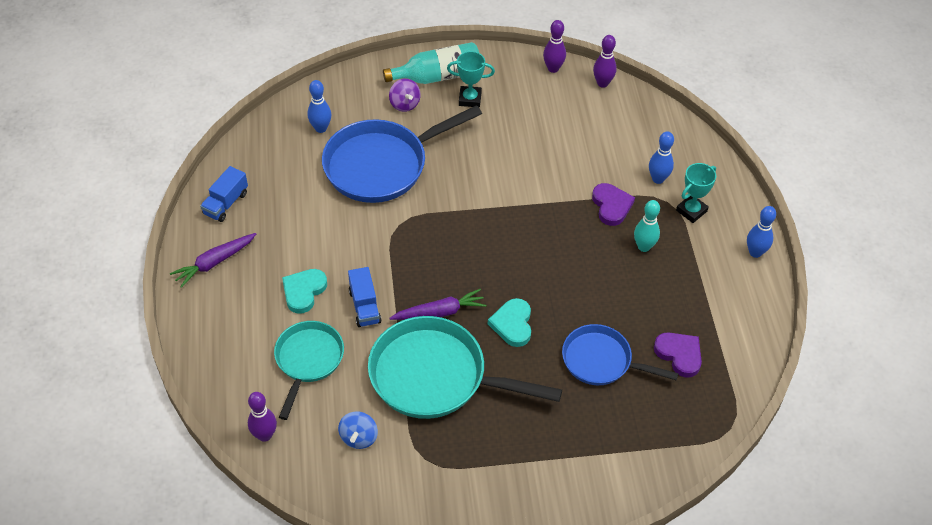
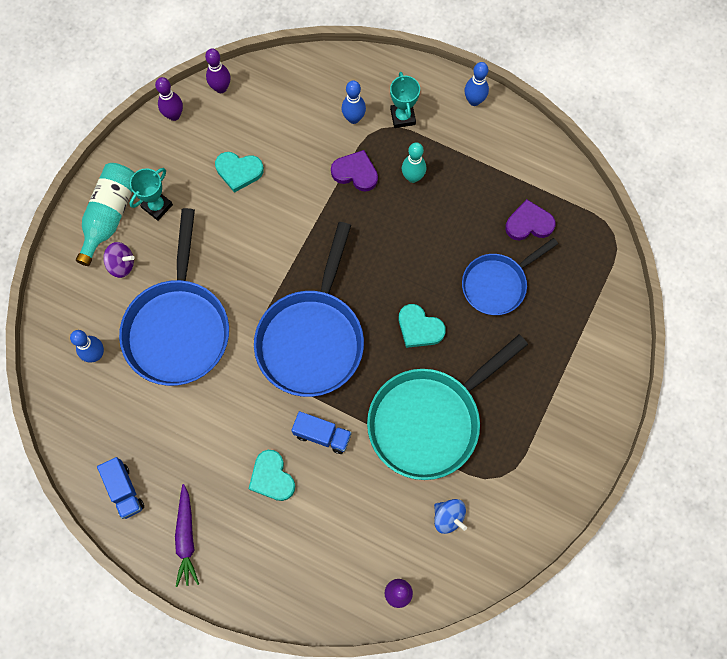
camera: 55 degrees left, 20 degrees up
turquoise pan [274,321,344,420] -> none
purple carrot [389,289,486,320] -> none
none -> turquoise heart [215,152,264,193]
none -> blue pan [254,222,364,397]

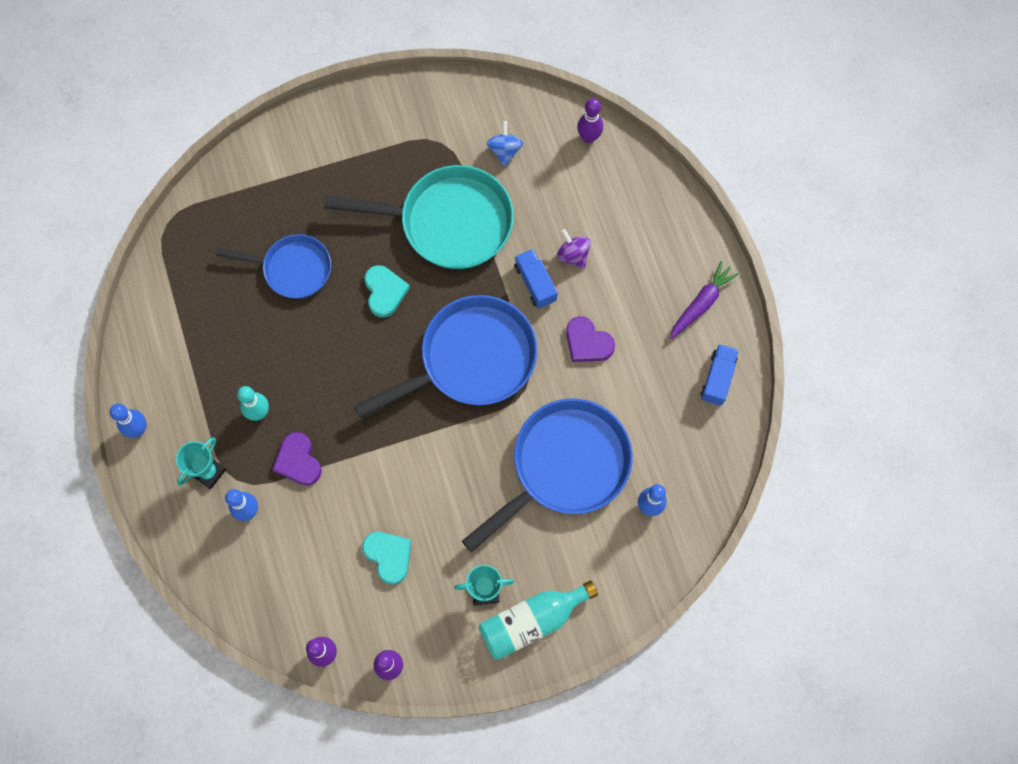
camera: 135 degrees left, 0 degrees up
purple spinning top [103,242,135,278] -> purple spinning top moved to [557,229,591,269]
turquoise heart [249,450,295,501] -> none
purple heart [505,199,556,240] -> purple heart moved to [566,316,615,362]

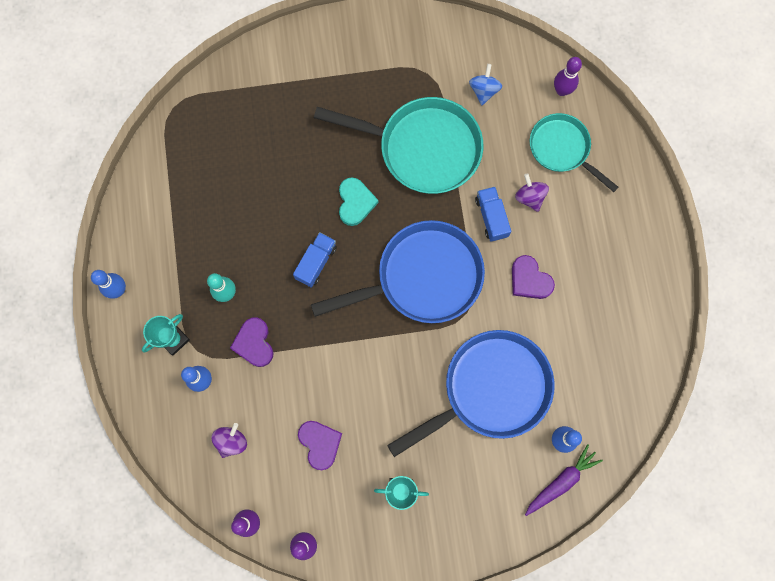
camera: 10 degrees right, 5 degrees up
blue pan [216,234,331,299] -> none
turquoise heart [362,532,411,584] -> purple heart [298,421,342,470]
turquoise bottle [479,580,598,660] -> none
purple carrot [670,261,739,339] -> purple carrot moved to [525,444,603,516]
blue truck [701,344,739,406] -> blue truck moved to [293,232,337,288]
none -> purple spinning top [211,423,247,458]
none -> turquoise pan [530,113,618,192]

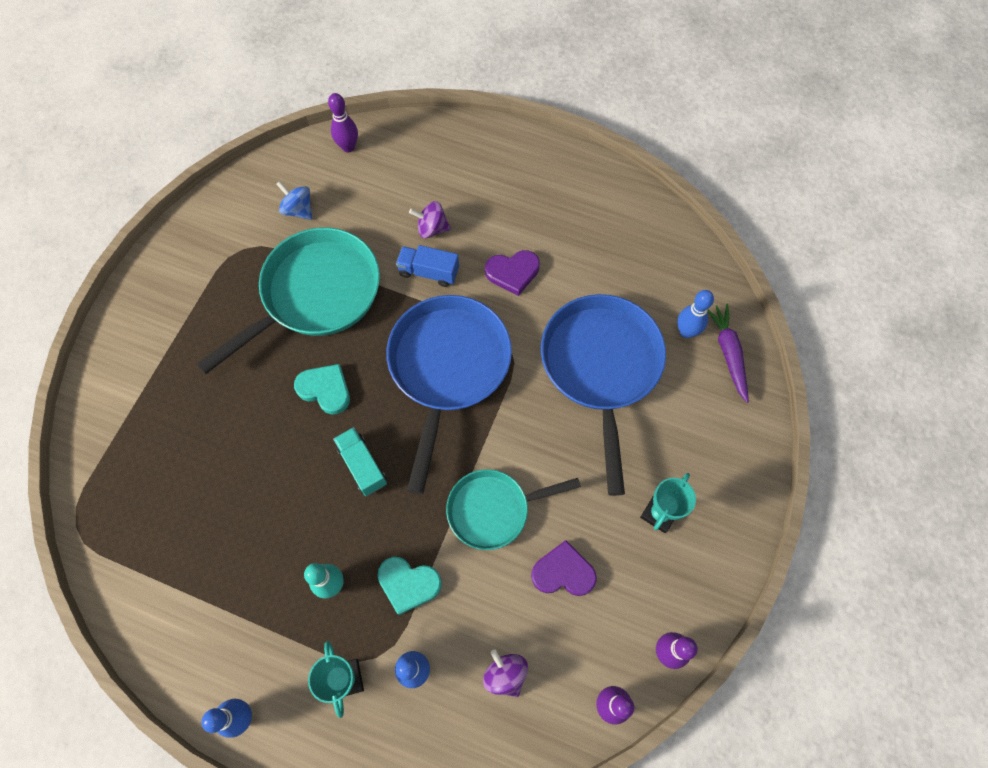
camera: 60 degrees left, 10 degrees down
purple heart [230,317,273,367] -> turquoise heart [378,557,442,615]
blue truck [293,232,337,288] -> turquoise truck [333,427,387,496]
turquoise pan [530,113,618,192] -> turquoise pan moved to [446,469,581,550]

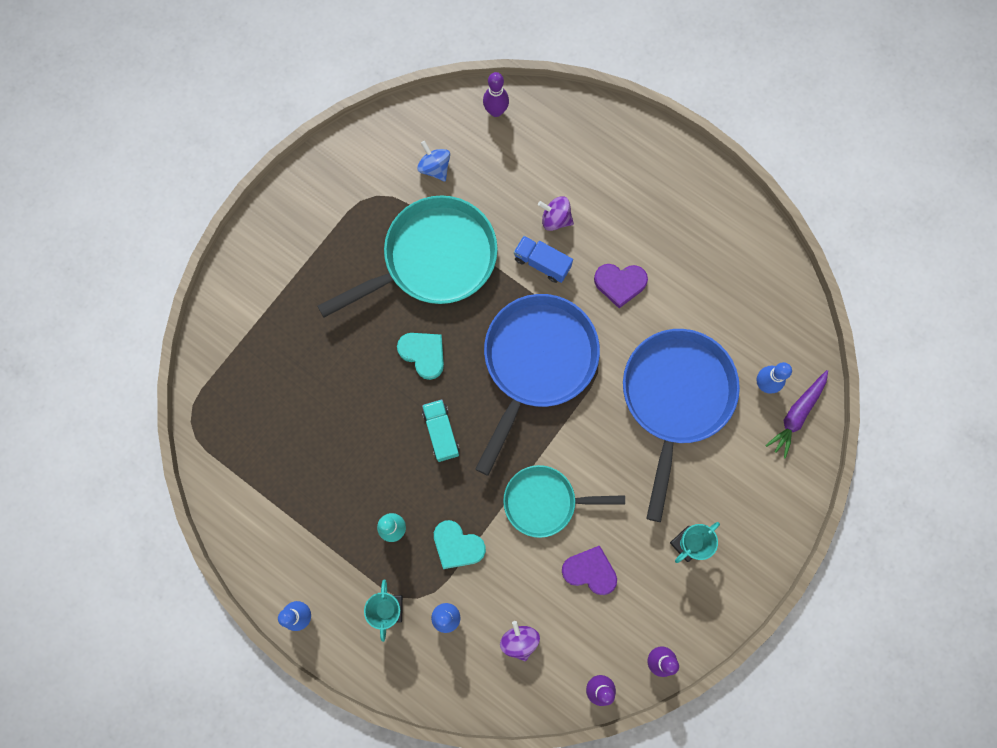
camera: 15 degrees right, 10 degrees up
purple carrot [707,303,749,403] -> purple carrot turned 150 degrees counterclockwise [765,370,828,459]

